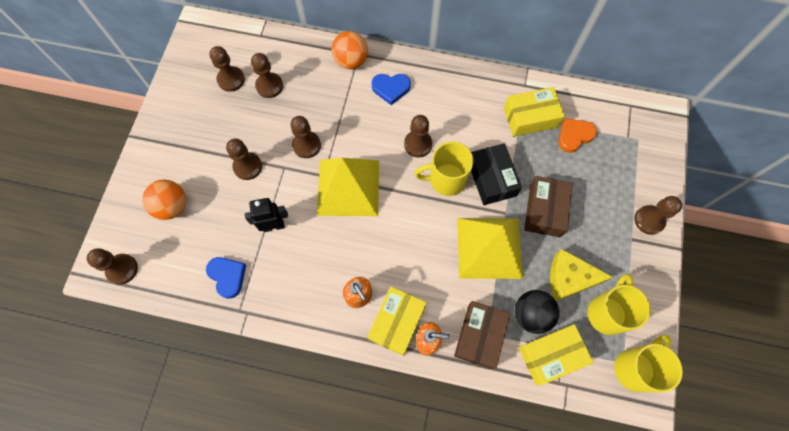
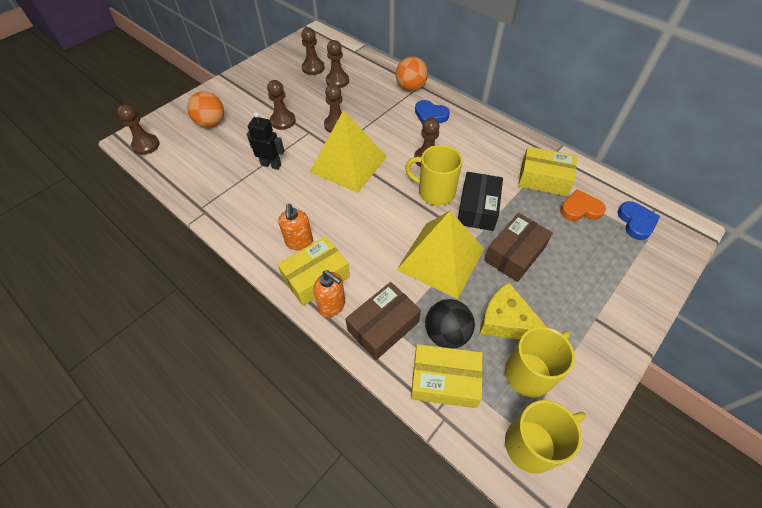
camera: 30 degrees right, 15 degrees down
blue heart [206,257,246,299] -> blue heart moved to [618,201,660,240]
brown pawn [634,196,682,235] -> none

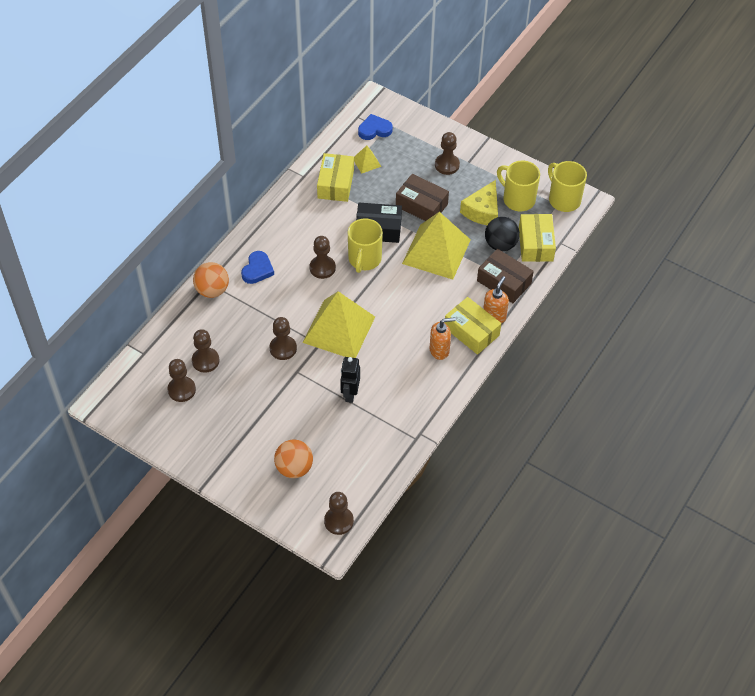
camera: 100 degrees left, 0 degrees up
brown pawn [267,80,296,130] -> brown pawn moved to [435,132,460,175]
orange heart [560,189,606,221] -> yellow pyramid [354,146,381,174]

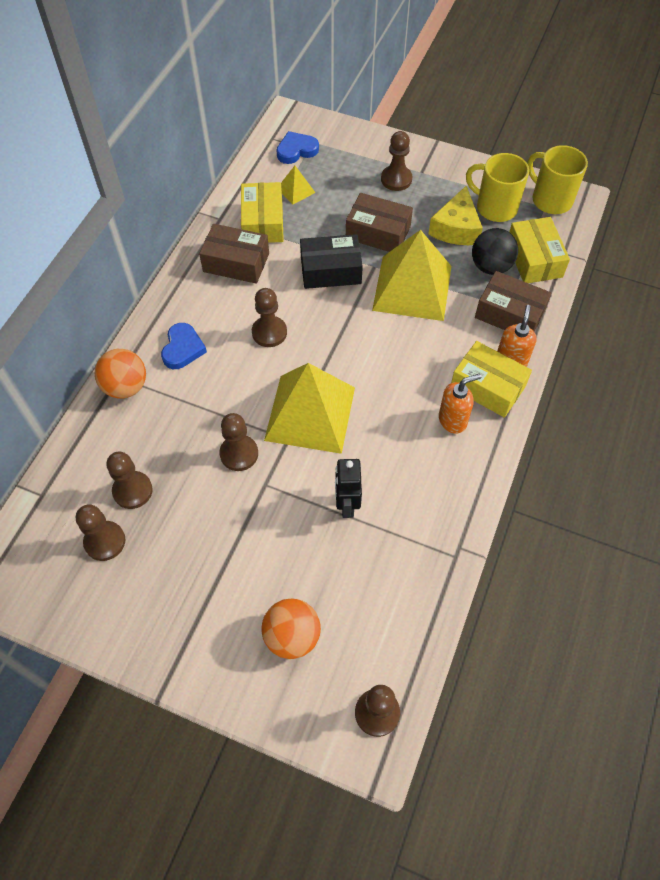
camera: 10 degrees left, 5 degrees up
yellow mug [348,218,383,273] -> none
none -> brown box [199,224,269,284]

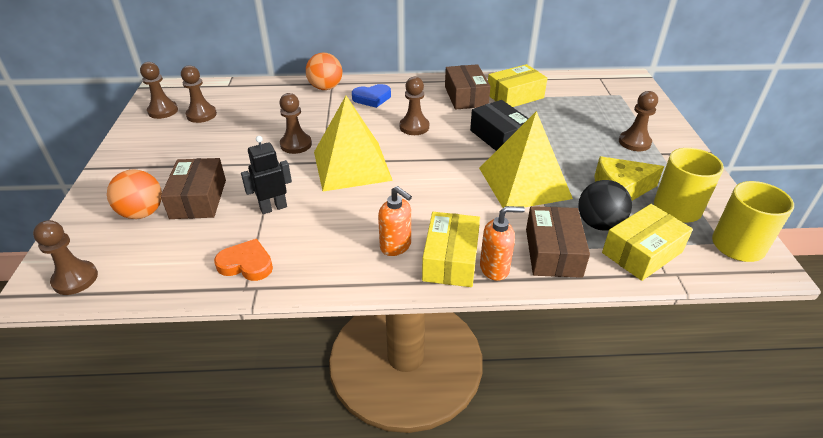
camera: 65 degrees right, 20 degrees down
brown pawn [106,452,153,509] -> brown pawn moved to [140,62,178,119]
blue heart [277,131,319,164] -> none
yellow pyramid [281,166,315,205] -> none
brown box [346,193,413,252] -> brown box moved to [161,158,226,219]
none -> orange heart [214,239,273,281]

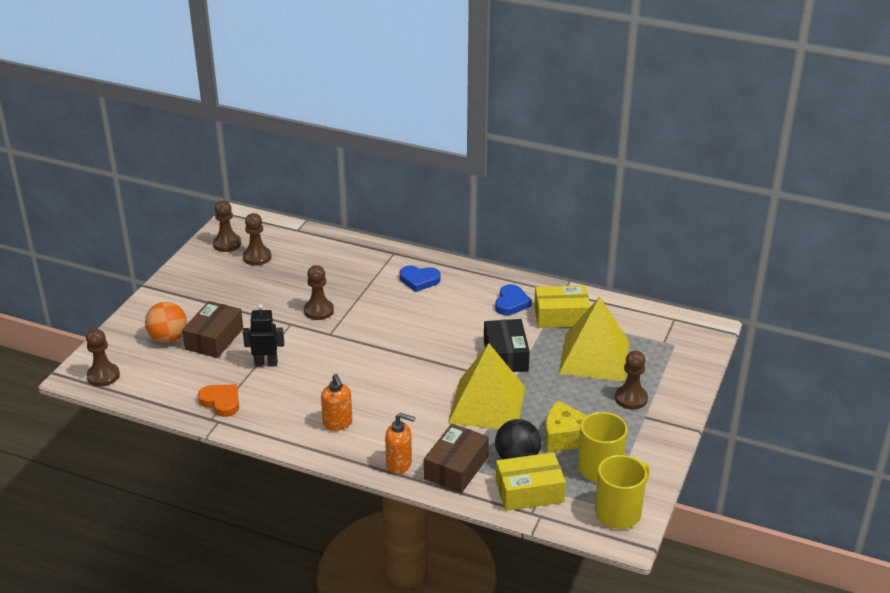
camera: 25 degrees right, 5 degrees down
orange ball [306,53,342,90] -> none
yellow pyramid [314,96,393,191] -> yellow pyramid moved to [559,297,629,382]
brown pawn [400,77,429,135] -> none
yellow box [422,212,480,287] -> none
brown box [445,64,491,110] -> blue heart [495,284,532,315]

